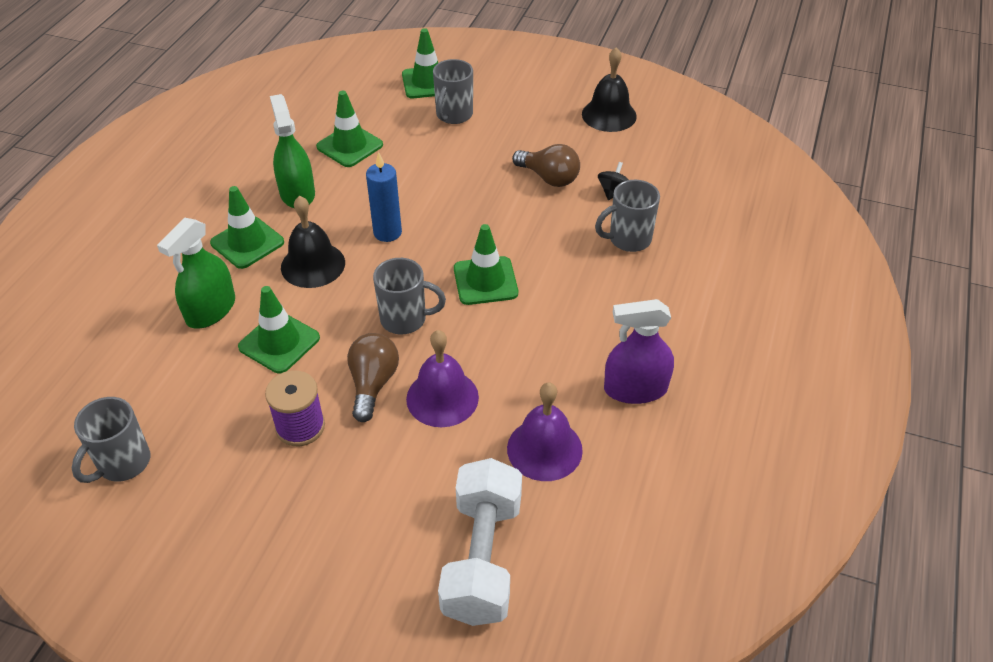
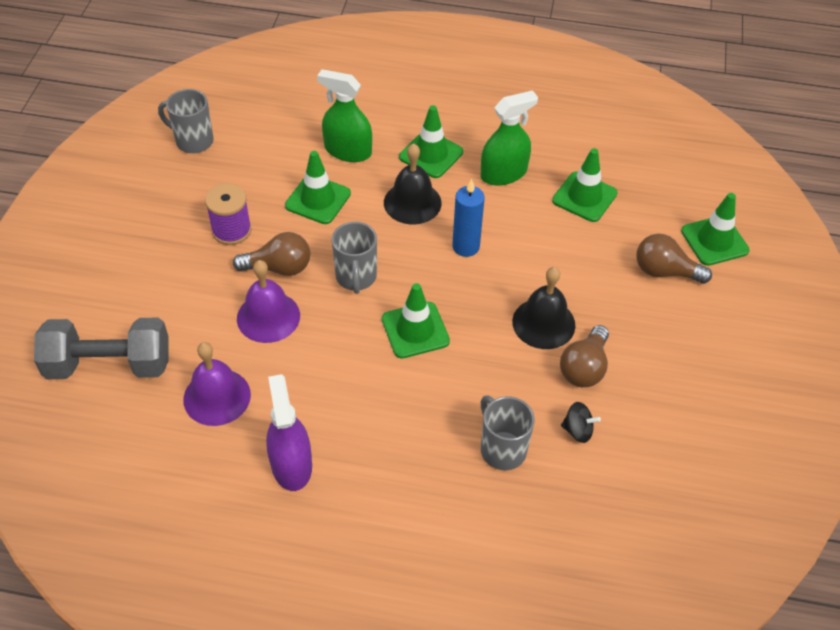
camera: 80 degrees right, 5 degrees up
grey mug [433,59,473,124] -> brown light bulb [636,234,712,284]
white dumbbell [438,458,522,626] -> grey dumbbell [34,318,169,379]
black bell [582,47,637,132] -> black bell moved to [512,267,575,349]

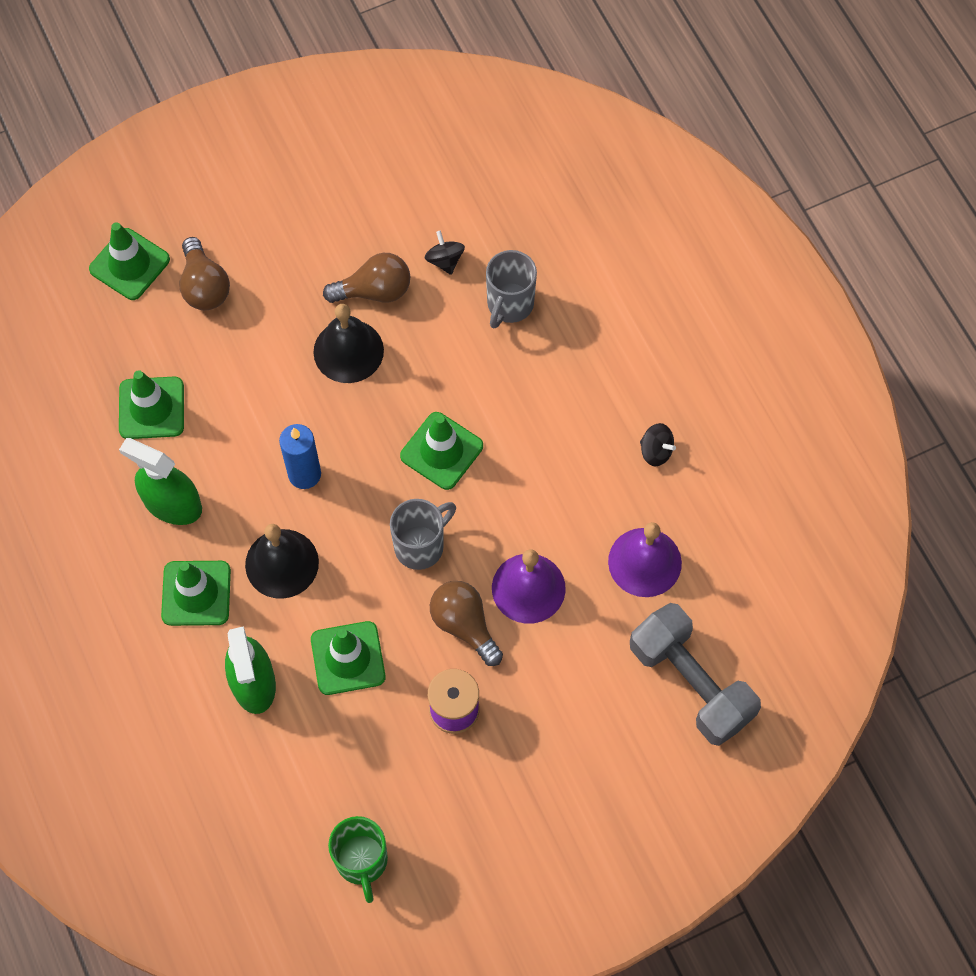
camera: 125 degrees left, 15 degrees up
grey mug [158,89,214,153] -> green mug [328,816,388,903]
purple spray bottle [266,374,312,491] -> black spinning top [640,423,676,467]

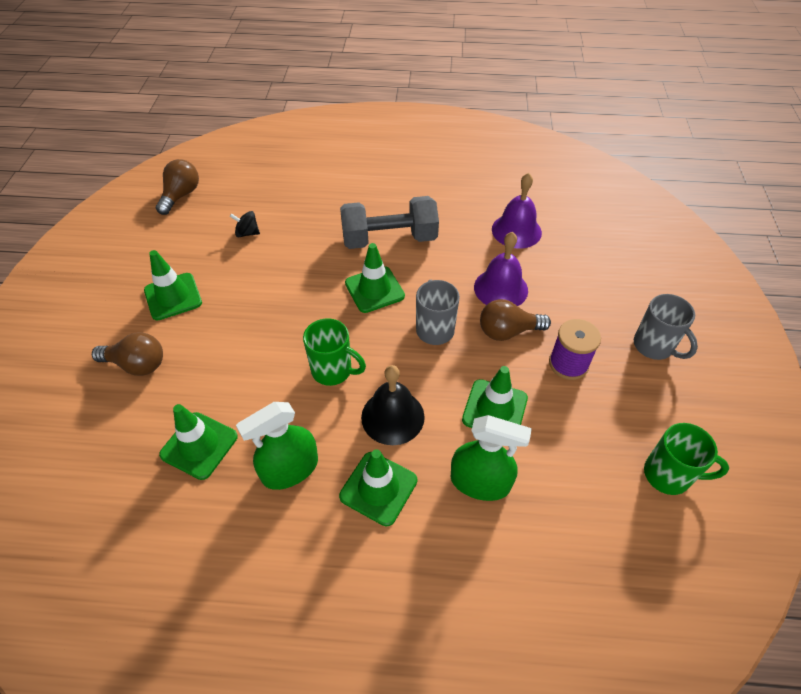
camera: 60 degrees left, 15 degrees down
green traffic cone [89,222,170,300] -> green traffic cone moved to [144,250,202,320]
blue candle [279,424,321,489] -> green mug [303,318,366,386]
black bell [313,304,384,383] -> none
brown light bulb [323,253,410,303] -> brown light bulb moved to [156,159,199,215]
grey mug [486,250,537,329] -> grey mug moved to [634,294,698,360]
grey dumbbell [630,603,761,746] -> grey dumbbell moved to [340,196,439,249]
black spinning top [640,423,676,467] -> none

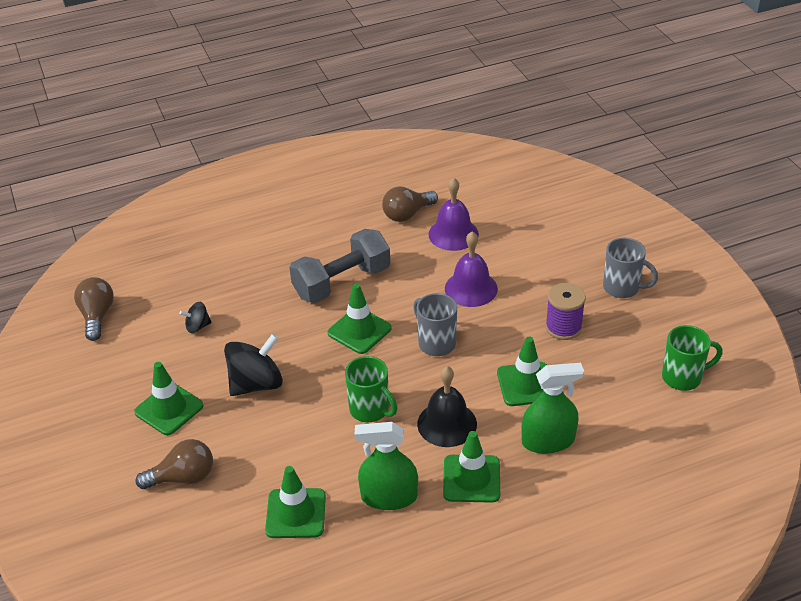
camera: 25 degrees left, 10 degrees down
green spray bottle [236,402,318,490] -> green spray bottle turned 60 degrees clockwise [355,422,418,510]
green mug [303,318,366,386] -> green mug turned 45 degrees clockwise [345,356,398,422]
brown light bulb [480,299,551,341] -> brown light bulb moved to [382,186,438,222]
none -> black spinning top [224,334,283,396]

